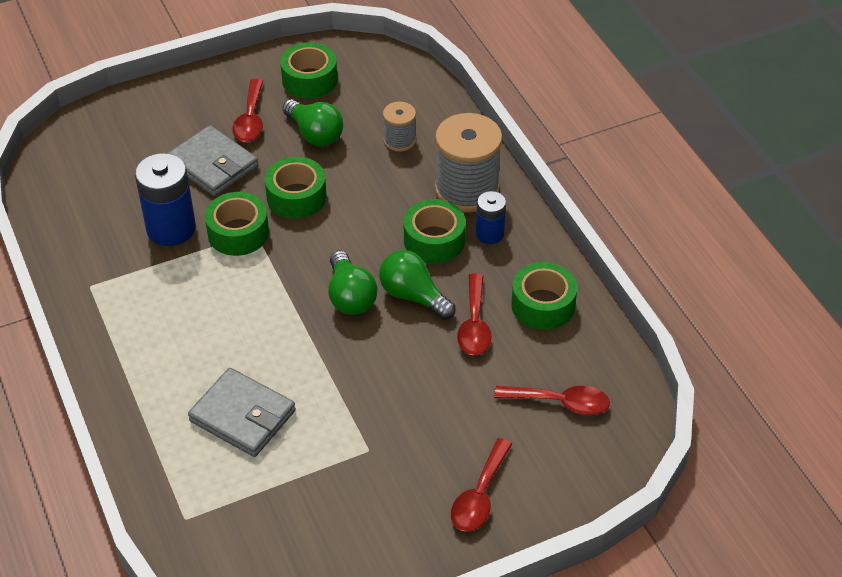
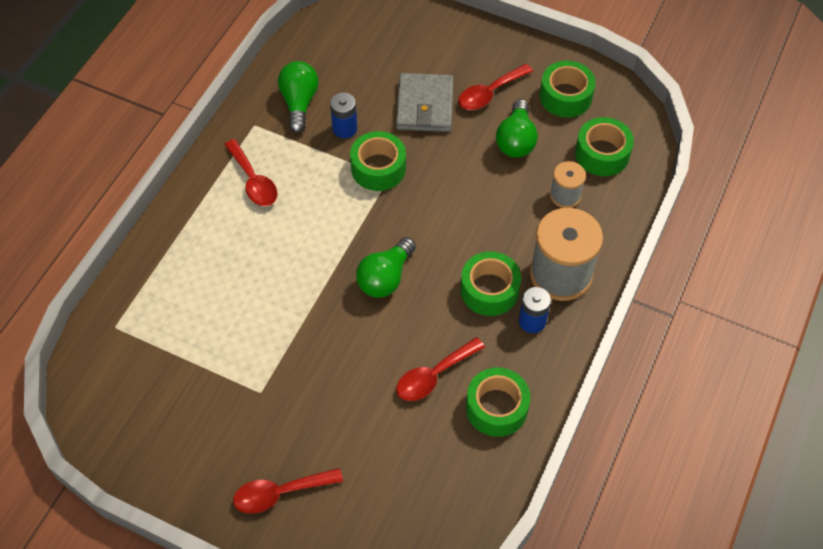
camera: 50 degrees right, 10 degrees up
blue battery [135,153,196,246] -> blue battery [330,93,357,138], size x0.57
grey wallet [188,368,296,457] -> none
green tape [265,157,327,219] -> green tape moved to [575,117,634,176]
green light bulb [379,250,456,320] -> green light bulb moved to [278,61,318,133]
red spoon [494,386,610,415] -> red spoon moved to [224,139,277,206]

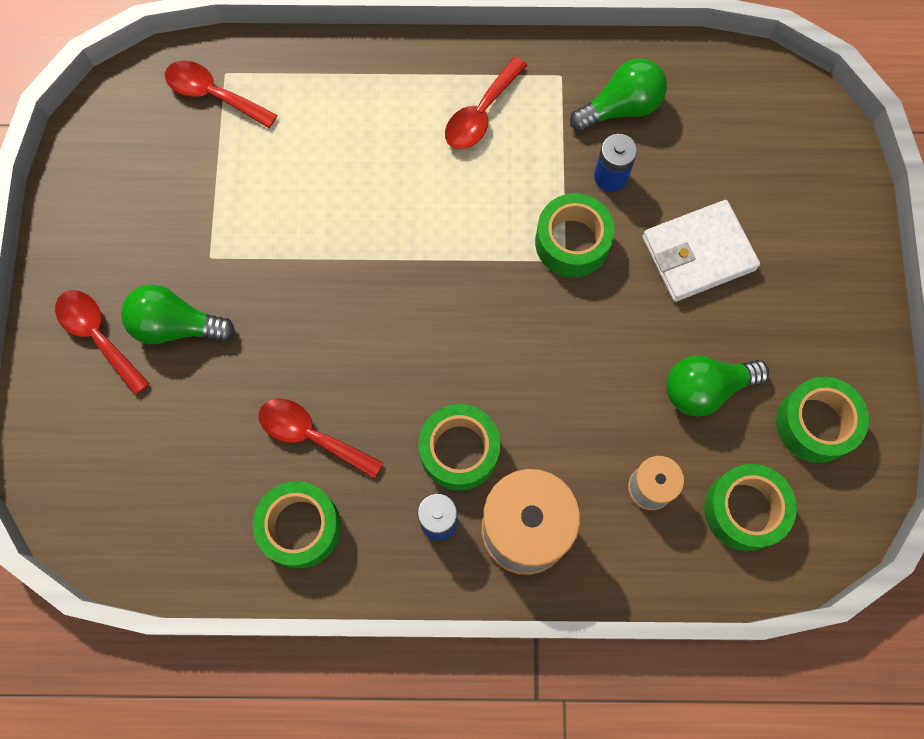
camera: 65 degrees right, 15 degrees up
green light bulb [356,237,416,298] -> green light bulb moved to [121,285,235,344]
grey wallet [396,73,454,132] -> white wallet [642,200,760,302]
red spoon [458,64,533,110] -> red spoon moved to [165,61,277,128]

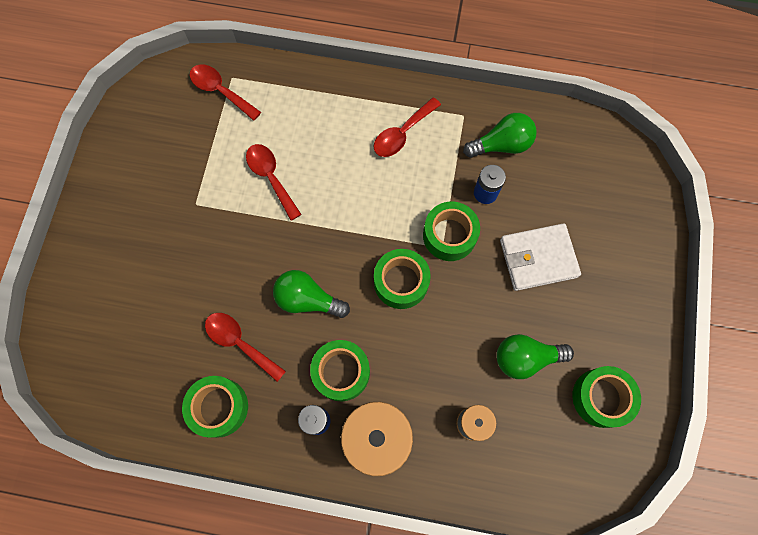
camera: 10 degrees right, 0 degrees up
red spoon [55,290,150,395] -> red spoon moved to [246,144,302,221]
green light bulb [121,285,235,344] -> green light bulb moved to [273,270,350,318]
green tape [704,464,797,551] -> green tape moved to [374,249,431,309]

